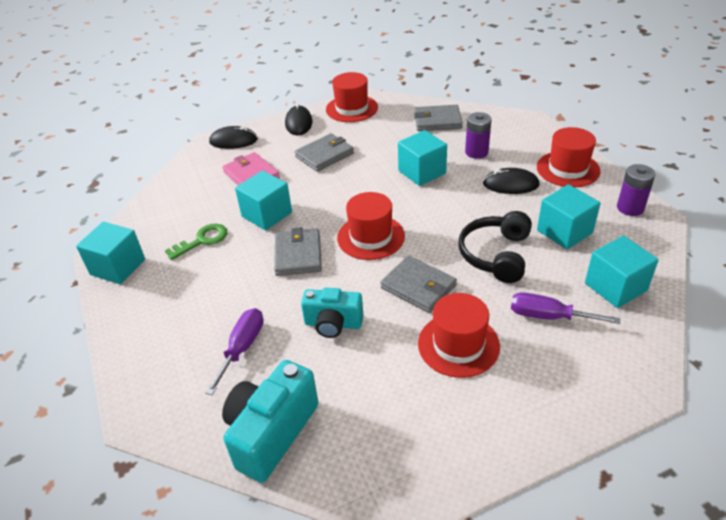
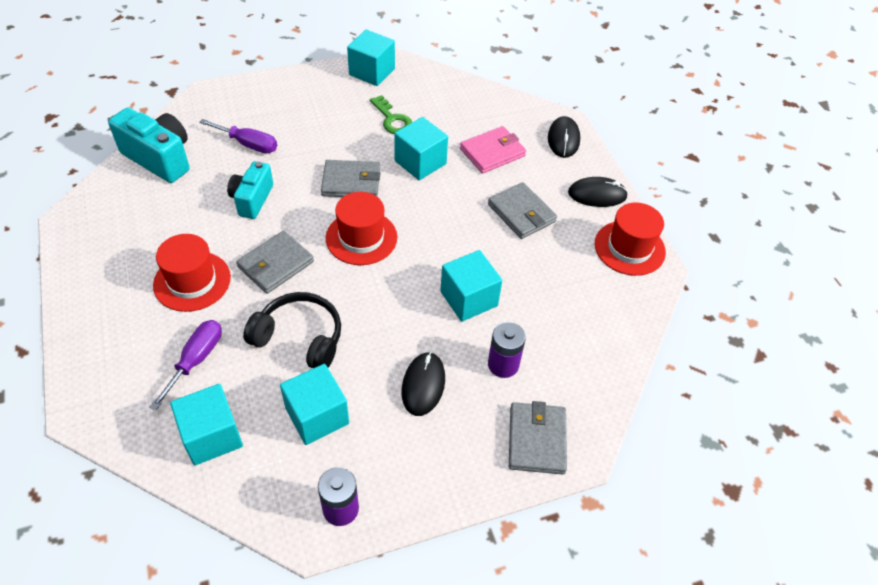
camera: 90 degrees right, 10 degrees up
grey wallet [414,105,463,131] -> grey wallet moved to [509,401,567,474]
red hat [537,127,600,187] -> none

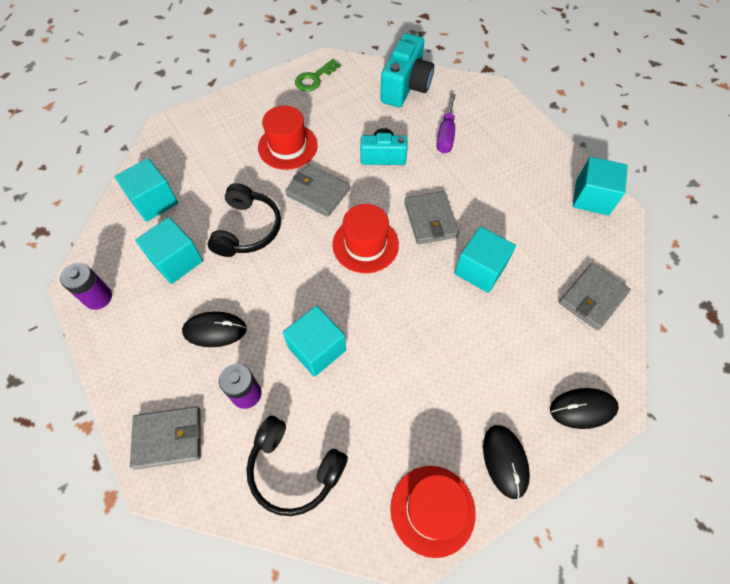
camera: 80 degrees right, 10 degrees up
purple screwdriver [150,320,222,410] -> none
green key [370,95,412,134] -> green key moved to [295,59,341,92]
pink wallet [460,126,526,174] -> none
grey wallet [488,182,557,239] -> grey wallet moved to [559,263,631,331]
none -> black headphones [246,416,348,516]

